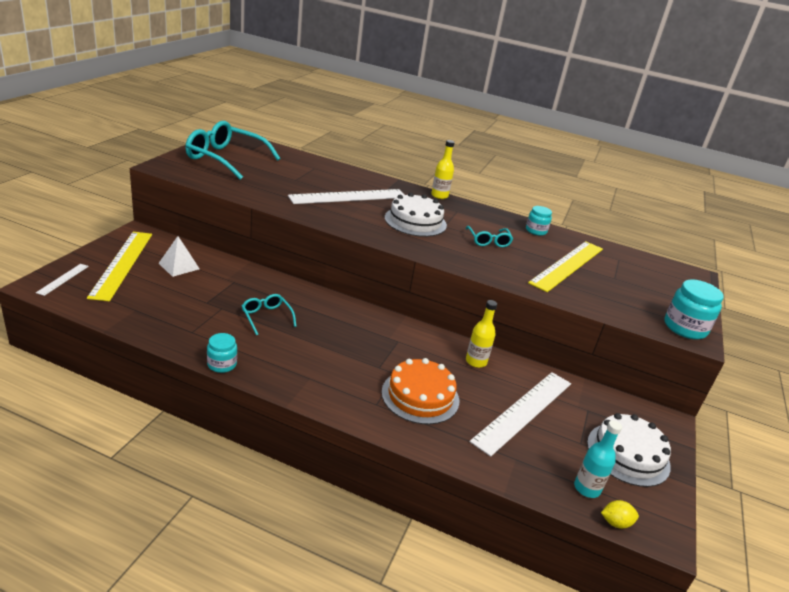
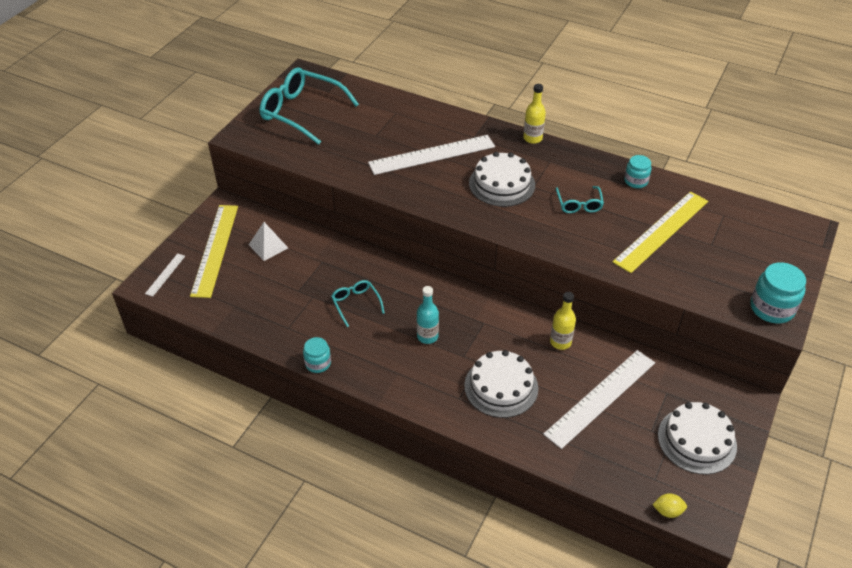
camera: 10 degrees right, 15 degrees up
orange cake [381,358,459,424] -> white cake [464,350,538,418]
turquoise bottle [574,420,622,498] -> turquoise bottle moved to [417,286,439,344]

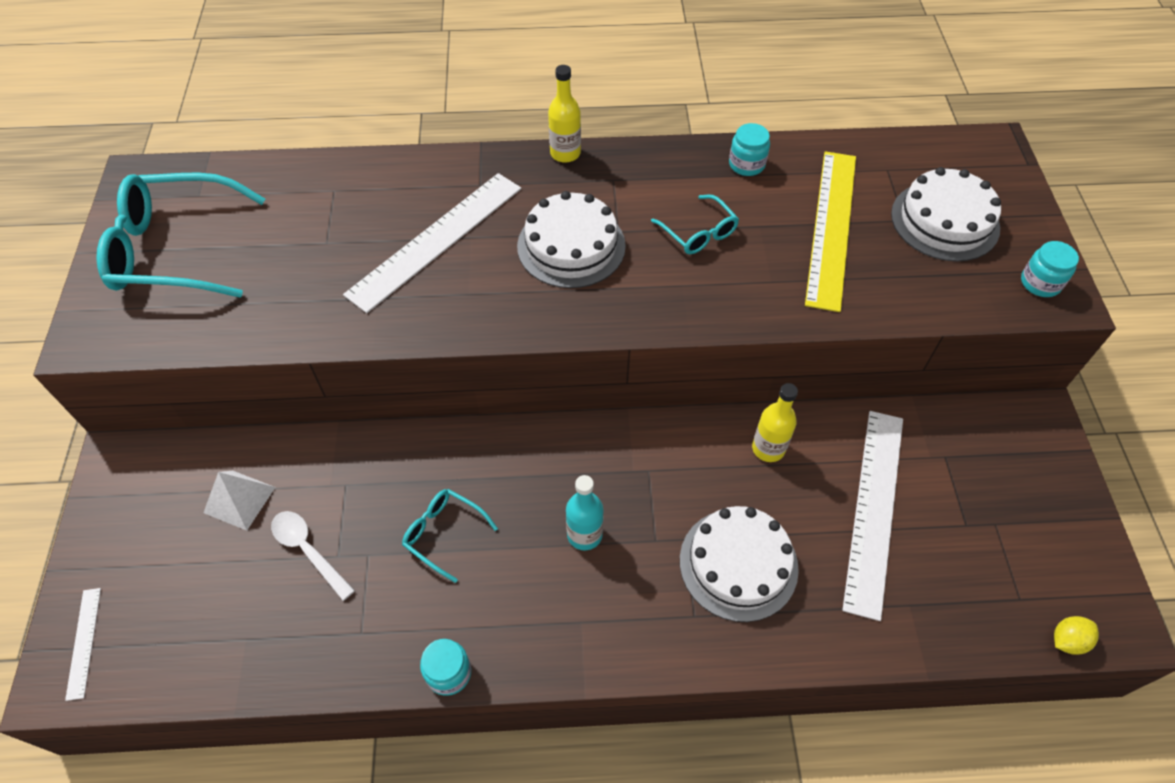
camera: 30 degrees left, 10 degrees up
yellow ruler [190,205,238,298] -> none
white cake [658,402,737,475] -> white cake moved to [891,167,1001,262]
turquoise jar [750,262,806,324] -> turquoise jar [1021,241,1079,297], size x0.62
none -> white spoon [271,511,355,601]

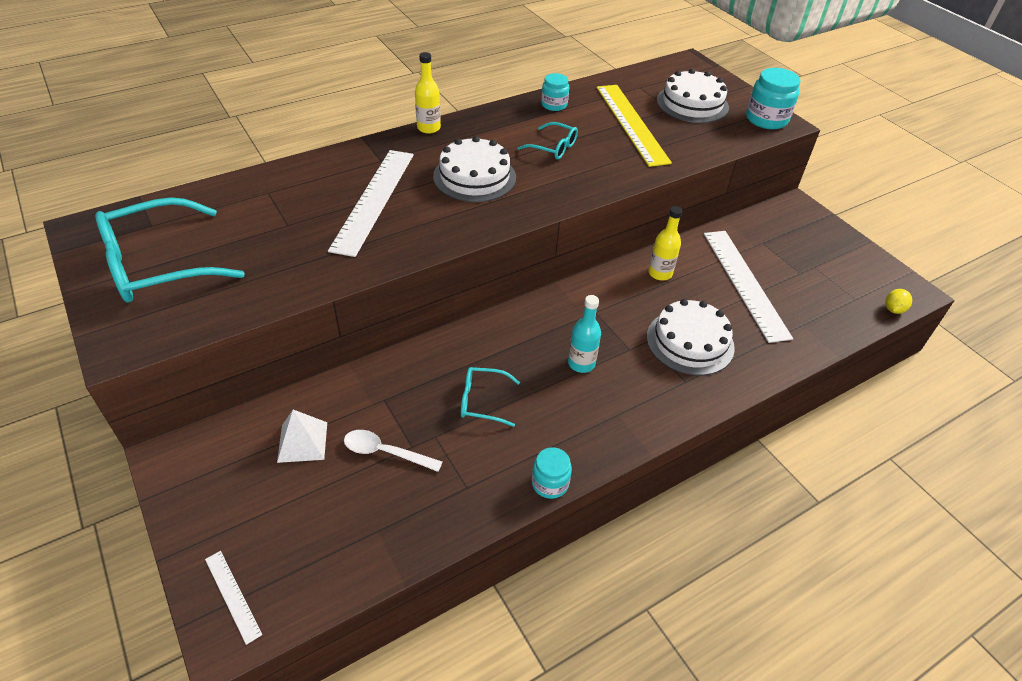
camera: 30 degrees left, 10 degrees down
turquoise jar [1021,241,1079,297] -> turquoise jar [746,68,800,129], size x1.61

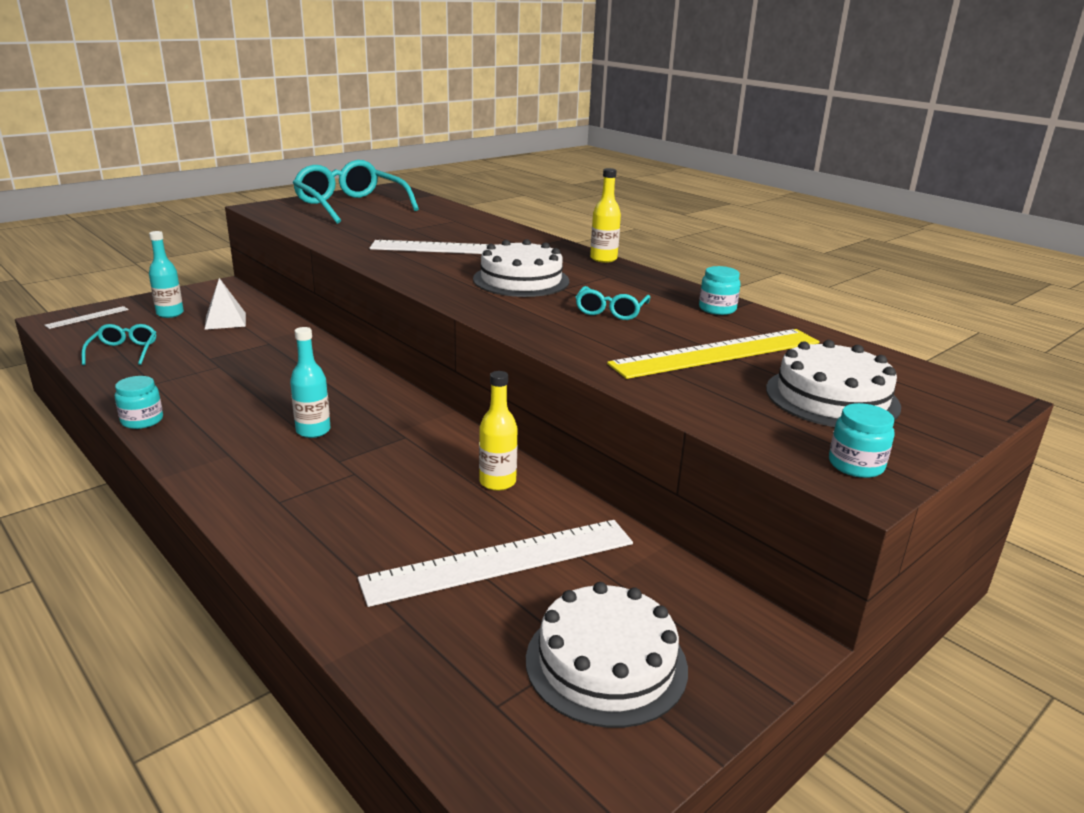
camera: 80 degrees right, 20 degrees down
white spoon [344,430,442,472] -> none
turquoise glasses [461,367,520,427] -> turquoise glasses moved to [81,324,157,365]
white cake [647,299,735,376] -> white cake moved to [526,582,688,728]
turquoise jar [746,68,800,129] -> turquoise jar [829,403,895,478], size x0.62
yellow lemon [885,289,912,314] -> none
none -> turquoise bottle [149,231,184,318]

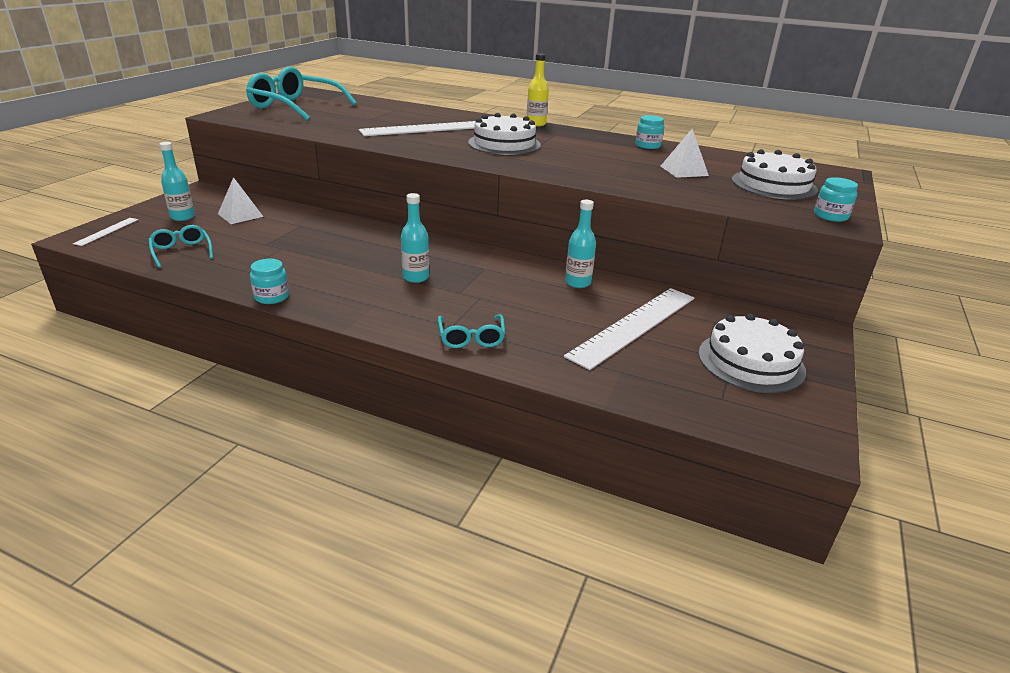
camera: 25 degrees left, 5 degrees up
yellow bottle [479,371,518,491] -> turquoise bottle [565,200,596,288]
turquoise glasses [576,286,650,320] -> turquoise glasses moved to [438,314,505,348]
yellow ruler [607,329,820,379] -> white pyramid [660,129,709,178]

